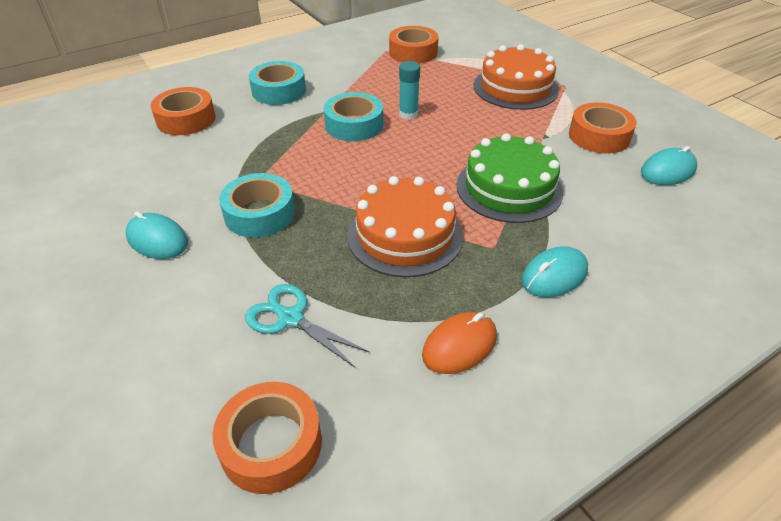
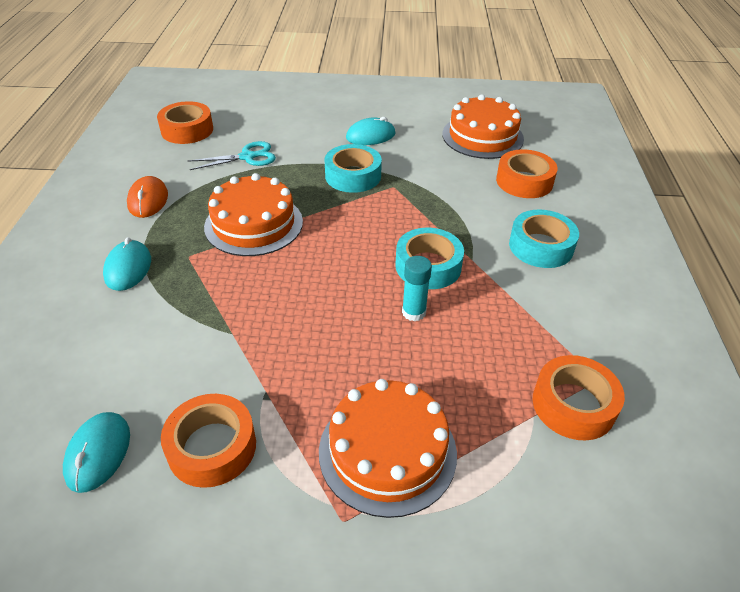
camera: 125 degrees right, 0 degrees up
green cake [457,133,563,223] -> none
none -> orange cake [442,94,524,159]

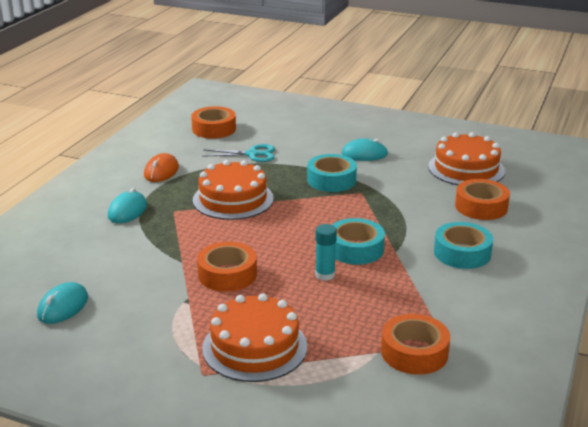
camera: 20 degrees right, 15 degrees down
orange tape [161,394,256,488] -> orange tape moved to [197,242,257,292]

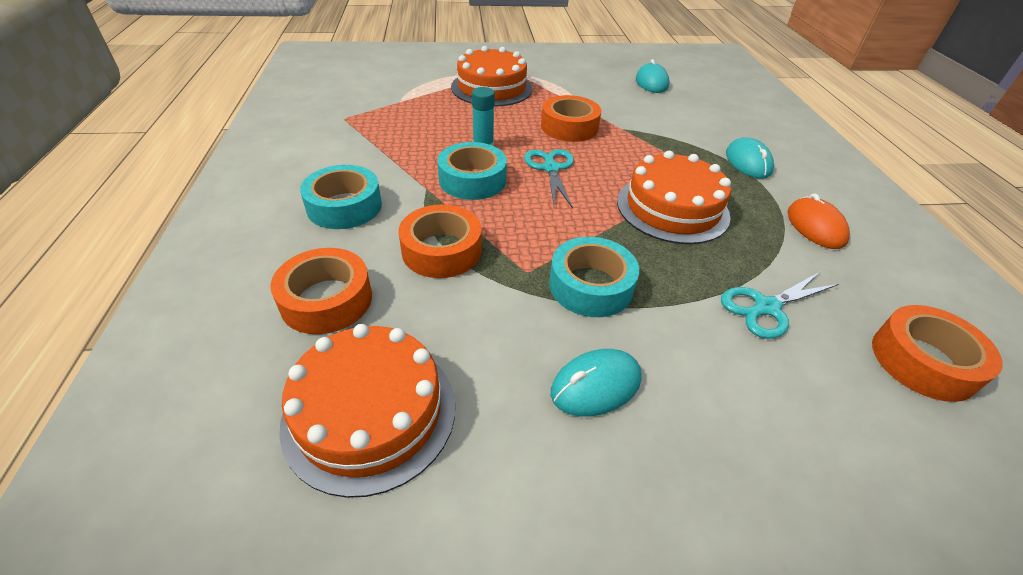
camera: 150 degrees right, 15 degrees up
orange tape [381,314,450,375] -> orange tape moved to [398,205,482,278]
none -> turquoise scissors [524,149,574,209]

